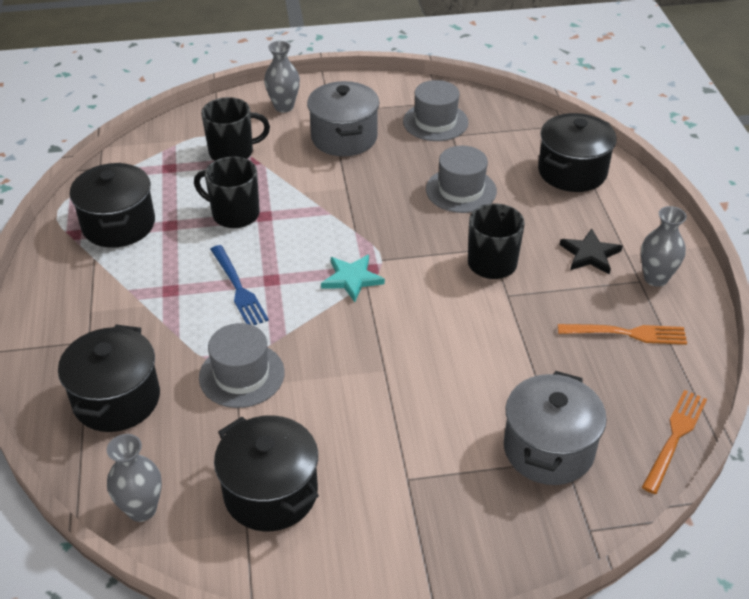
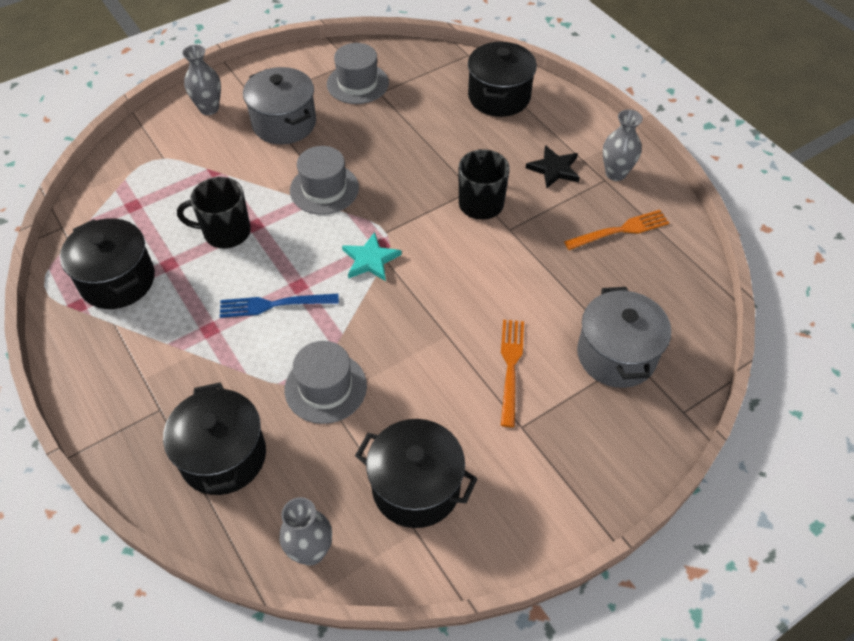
camera: 25 degrees left, 10 degrees up
black mug [201,97,270,161] -> none
blue fork [210,245,269,325] -> blue fork turned 135 degrees clockwise [220,294,339,318]
grey hat [426,146,497,213] -> grey hat moved to [290,146,359,215]
orange fork [642,390,707,494] -> orange fork moved to [501,320,524,427]

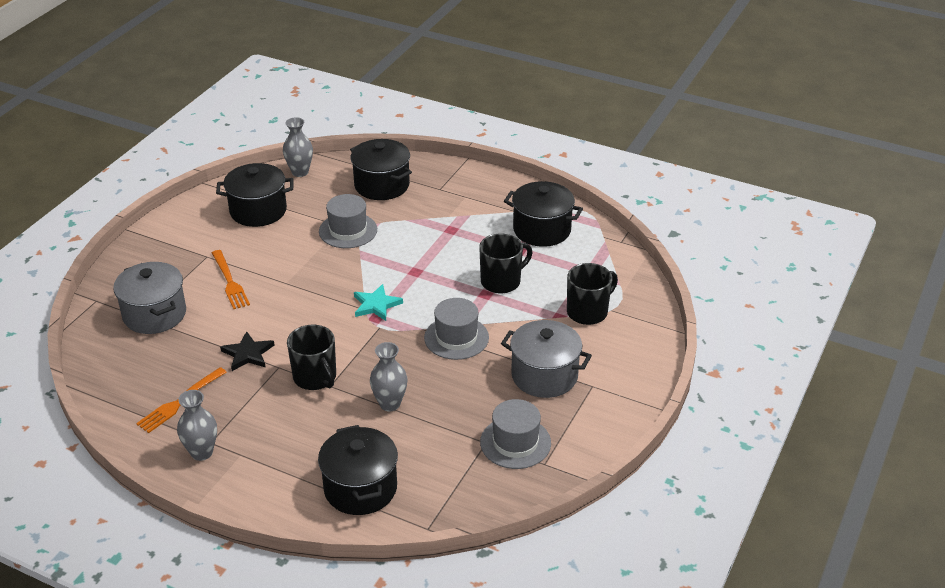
camera: 150 degrees right, 15 degrees down
grey vase [182,45,221,115] -> grey vase moved to [370,342,408,411]
blue fork [220,294,339,318] -> none
black star [526,145,580,189] -> black star moved to [220,331,275,371]
none -> black mug [567,263,618,325]

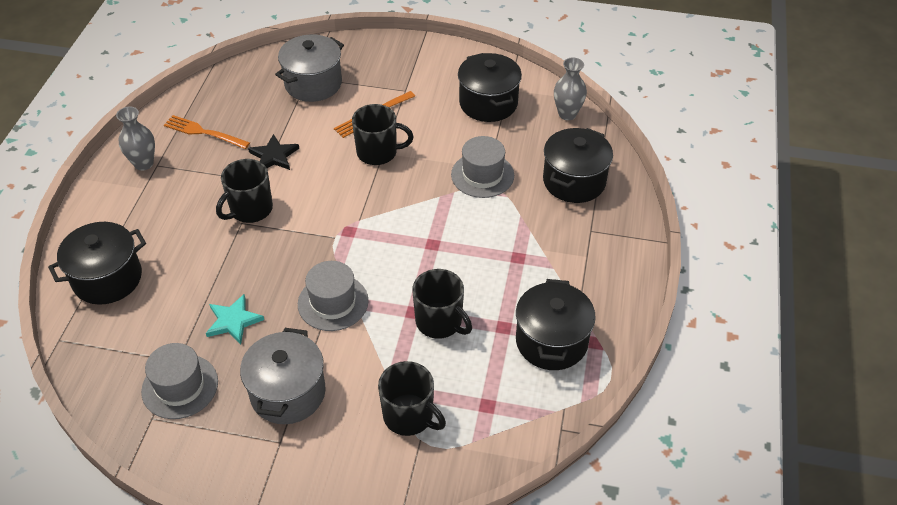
camera: 75 degrees right, 10 degrees up
turquoise star [354,284,403,321] -> turquoise star moved to [206,294,264,344]
grey vase [370,342,408,411] -> none
none -> black mug [352,104,414,165]

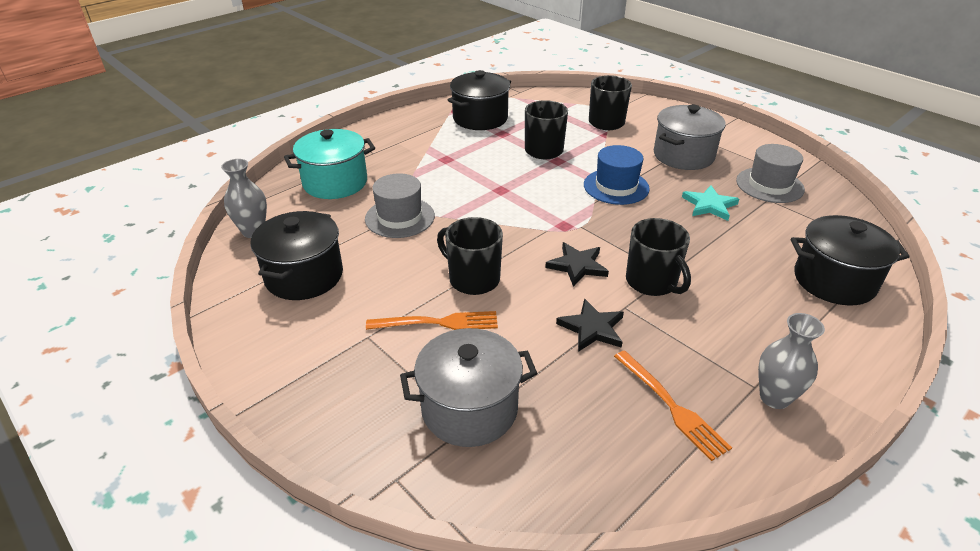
camera: 145 degrees left, 10 degrees down
black mug [216,159,273,223] -> black mug turned 75 degrees clockwise [626,218,691,296]
grey hat [298,261,369,331] -> blue hat [584,145,650,205]
black pot [543,128,613,203] -> turquoise pot [284,129,375,199]
none -> black star [545,242,609,287]

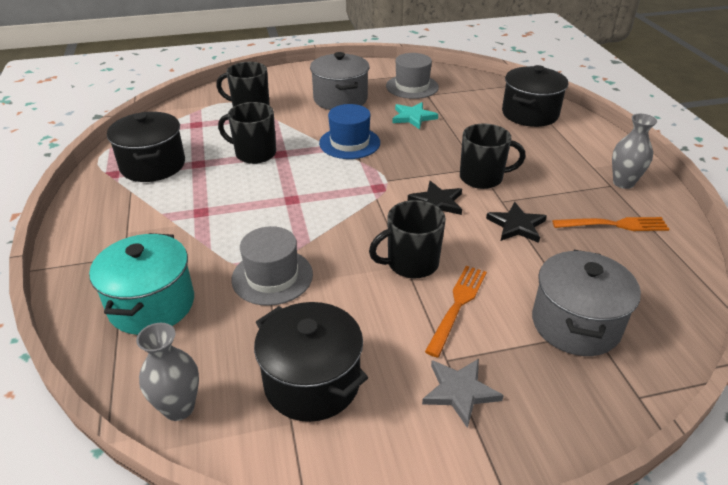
camera: 60 degrees left, 0 degrees up
none -> grey star [422,359,504,428]

